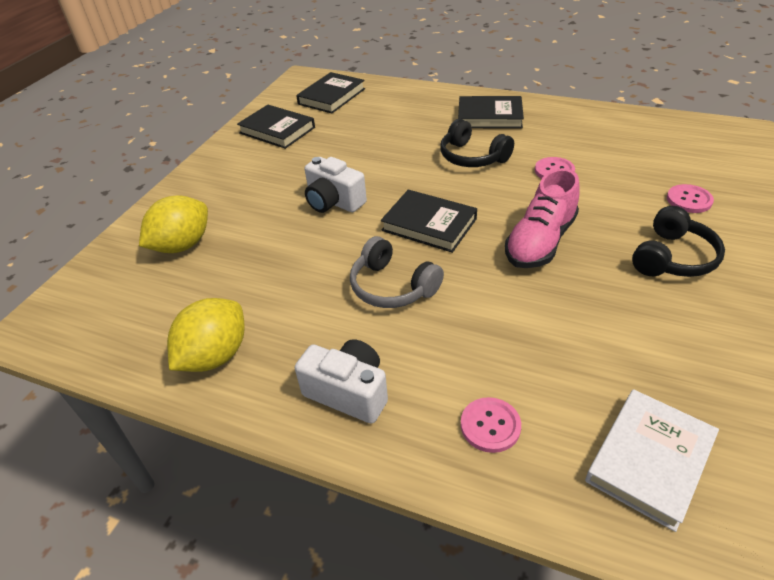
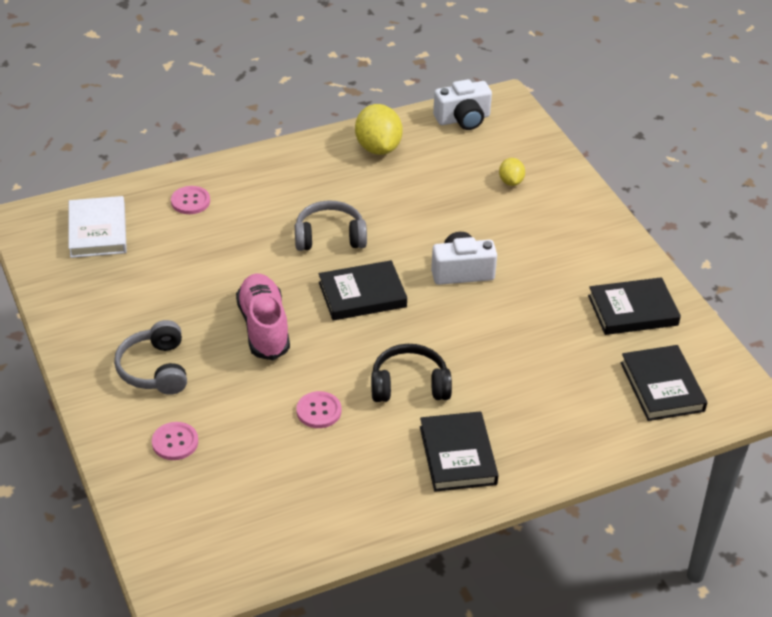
camera: 130 degrees right, 0 degrees up
yellow lemon [139,195,208,253] -> yellow lemon [499,158,525,186], size x0.54
white camera [295,339,388,424] -> white camera moved to [433,79,492,130]
black book [458,96,524,129] -> black book turned 60 degrees counterclockwise [420,411,499,492]
black headphones [632,206,725,277] -> grey headphones [114,320,187,395]

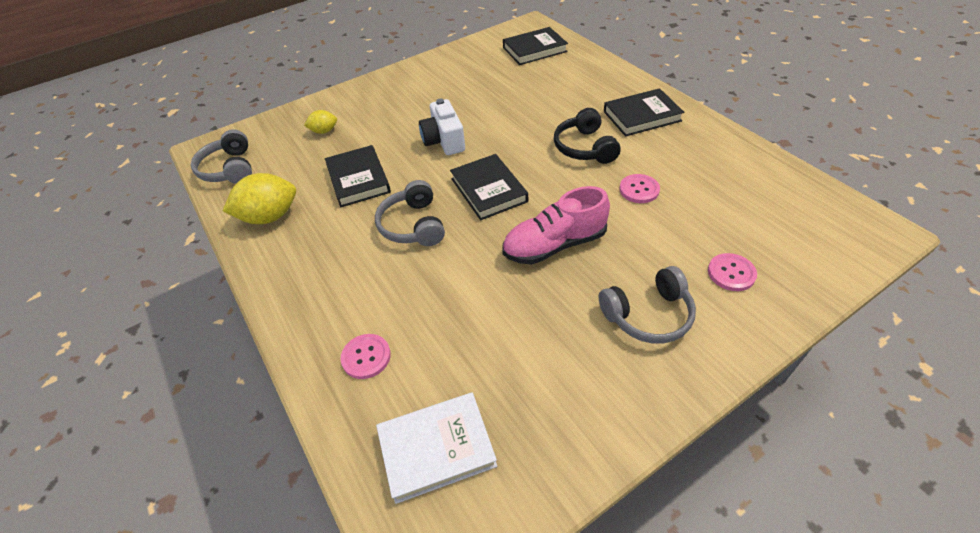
camera: 95 degrees left, 5 degrees up
white camera [433,79,492,130] -> grey headphones [191,129,252,184]
black book [588,277,681,335] -> black book moved to [325,145,391,207]

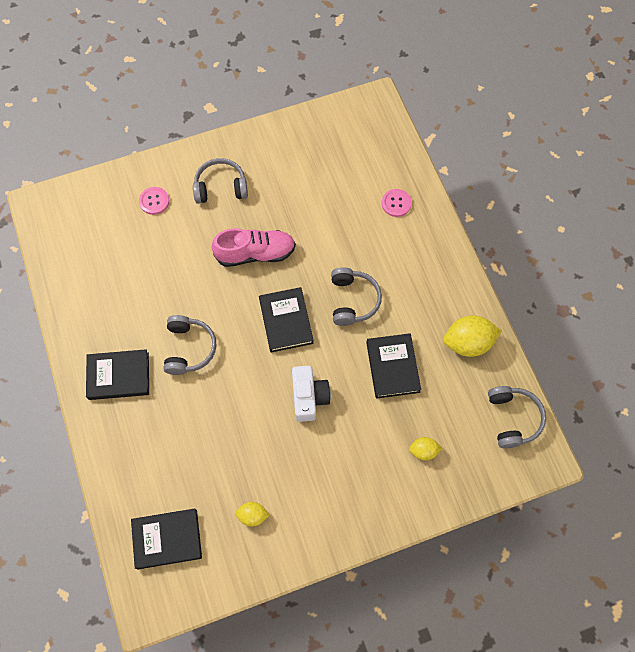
camera: 170 degrees left, 20 degrees up
white book [376,392,497,504] -> none
black headphones [554,108,621,164] -> grey headphones [163,315,217,375]
pink button [619,174,660,203] -> none
none -> yellow lemon [235,502,270,527]

